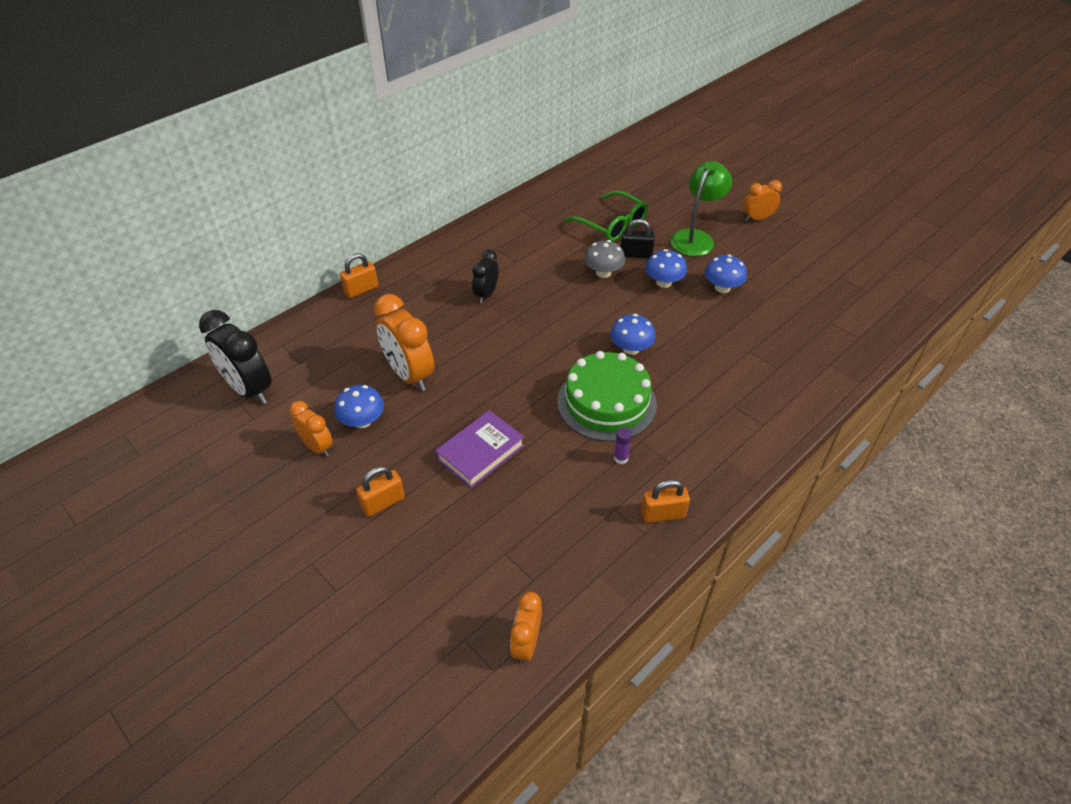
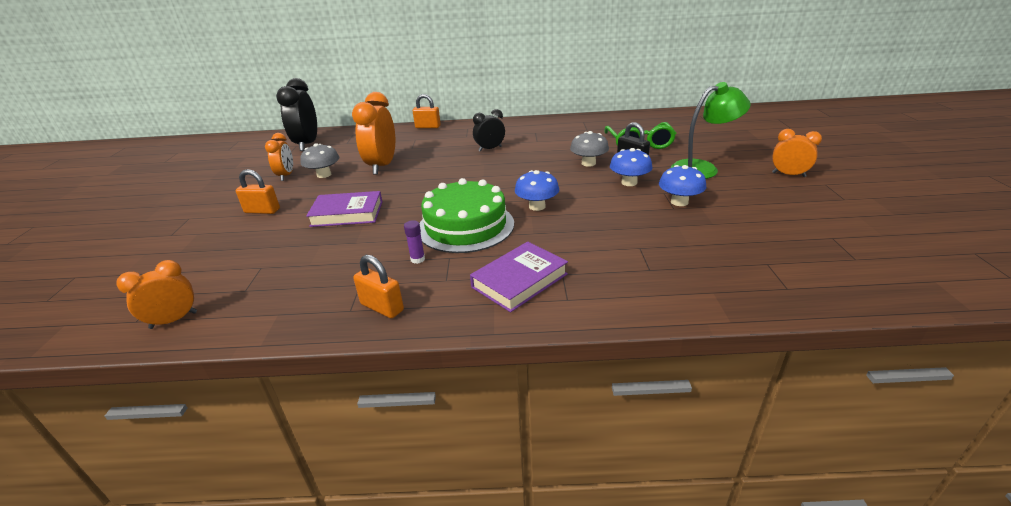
camera: 45 degrees right, 15 degrees down
blue mushroom [334,385,384,428] -> grey mushroom [300,143,339,178]
none -> purple book [470,242,568,312]

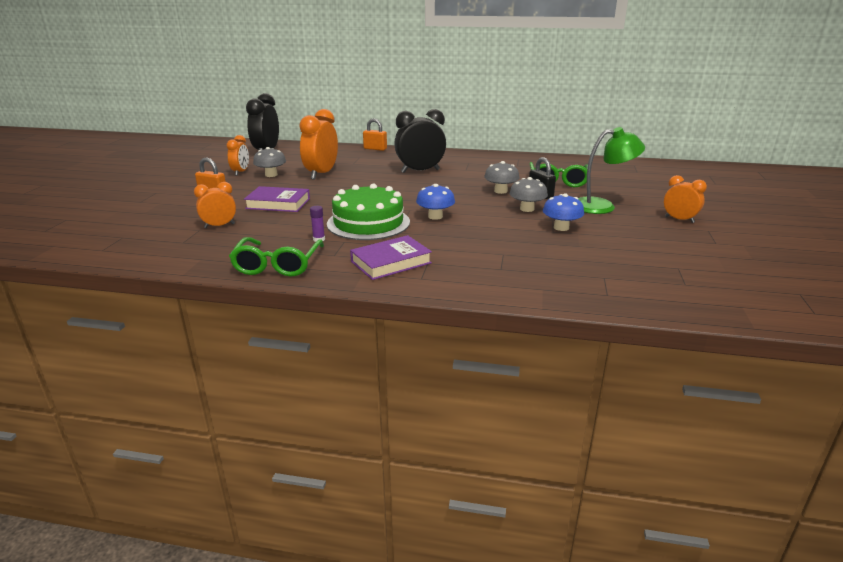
camera: 10 degrees right, 5 degrees down
orange clock [116,260,197,329] -> orange clock moved to [194,182,236,228]
orange padlock [353,255,404,319] -> green glasses [229,237,324,277]
black clock [473,109,505,152] -> black clock [394,109,446,173], size x1.71
blue mushroom [610,148,652,186] -> grey mushroom [509,177,548,212]

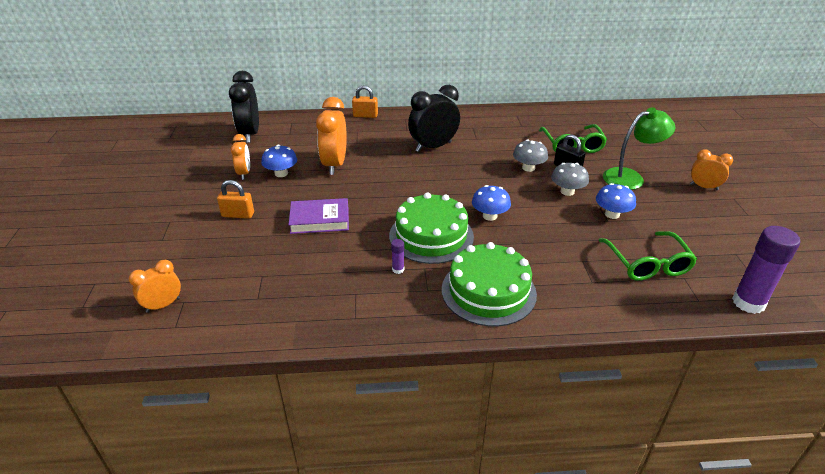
camera: 15 degrees left, 10 degrees up
orange clock [194,182,236,228] -> orange clock moved to [129,260,181,313]
green glasses [229,237,324,277] -> green glasses moved to [599,231,697,281]
grey mushroom [253,147,286,177] -> blue mushroom [261,145,297,177]
purple book [350,235,432,280] -> green cake [442,242,537,327]
none -> purple glue stick [732,226,800,314]

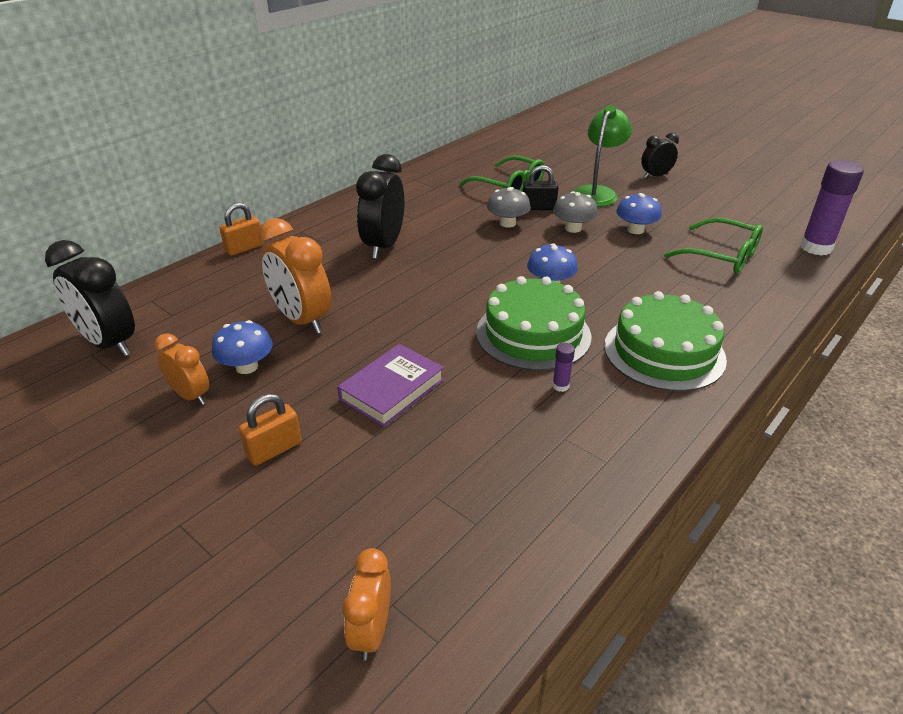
camera: 45 degrees left, 0 degrees up
orange clock [690,149,733,190] -> black clock [641,133,679,178]

